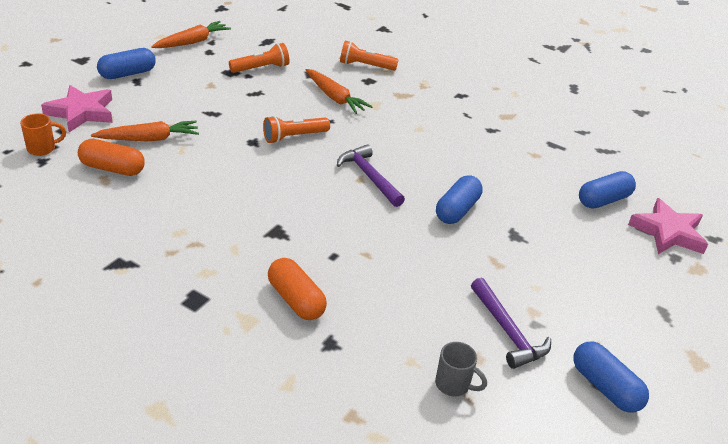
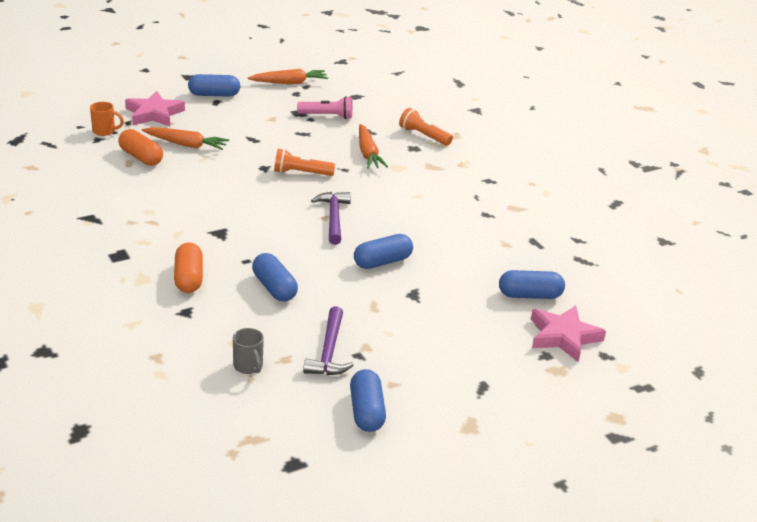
camera: 30 degrees right, 5 degrees down
orange flashlight [229,43,289,73] -> pink flashlight [297,96,353,119]
none -> blue capsule [252,253,298,302]

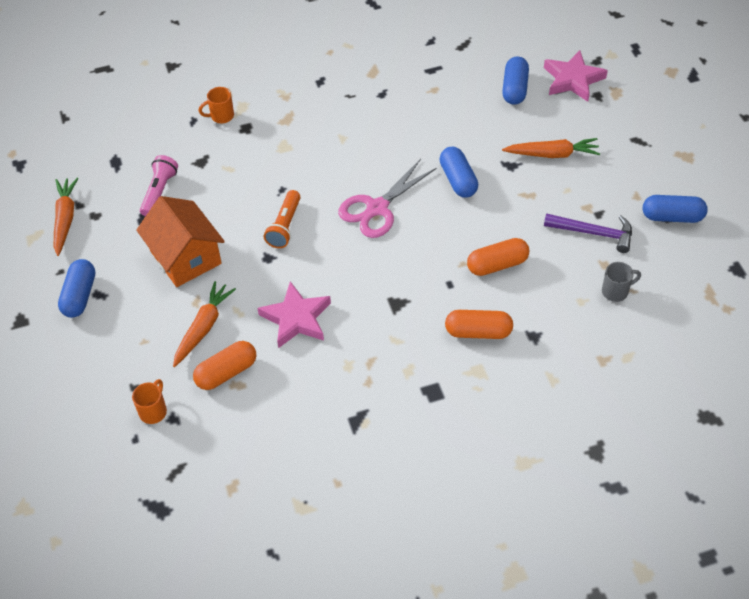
camera: 75 degrees left, 20 degrees up
pink star [125,91,185,126] -> pink star moved to [257,281,331,348]
blue capsule [252,253,298,302] -> orange capsule [467,238,529,276]
purple hammer [311,192,351,245] -> pink scissors [338,159,437,238]
orange carrot [359,124,388,169] -> orange carrot moved to [502,138,600,158]
orange flashlight [399,108,453,146] -> orange mug [199,87,234,123]
none -> orange house [136,196,225,287]

